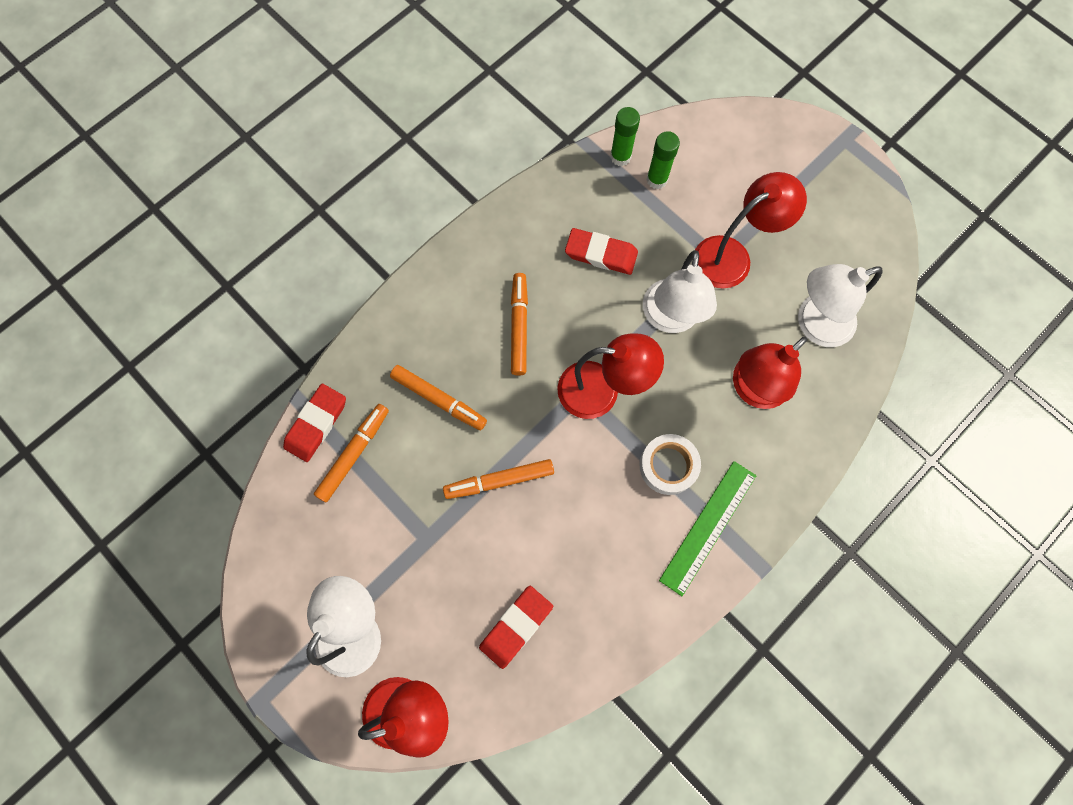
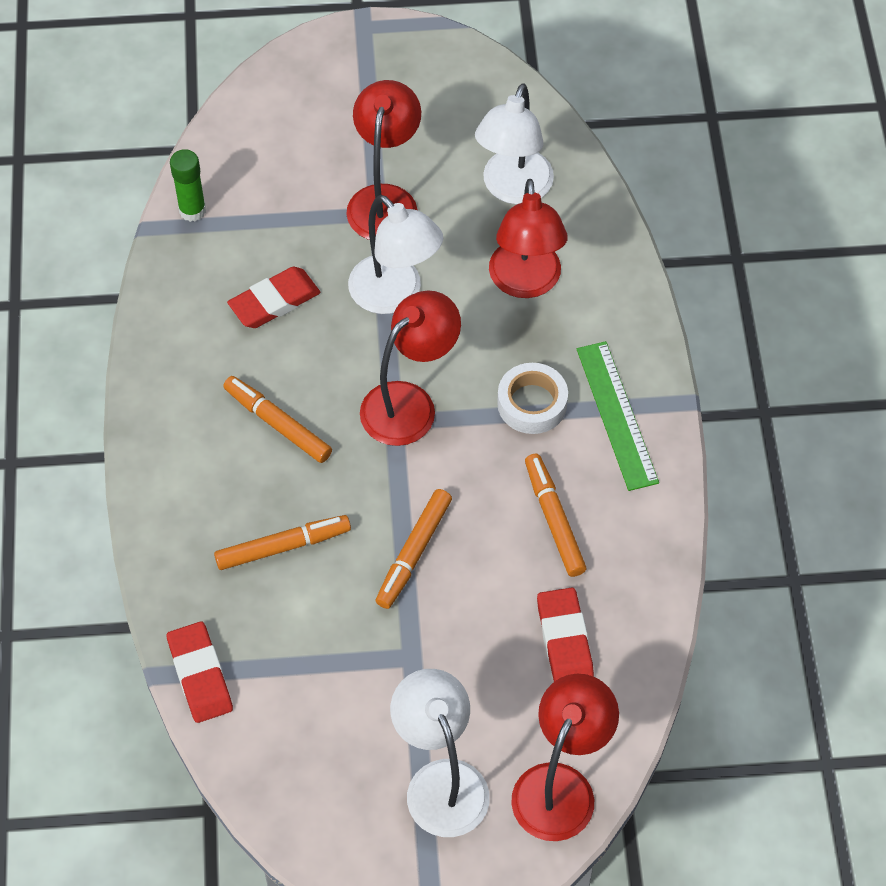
camera: 50 degrees left, 15 degrees down
orange marker [314,404,389,502] -> orange marker moved to [525,454,586,577]
green glue stick [647,131,680,189] -> none

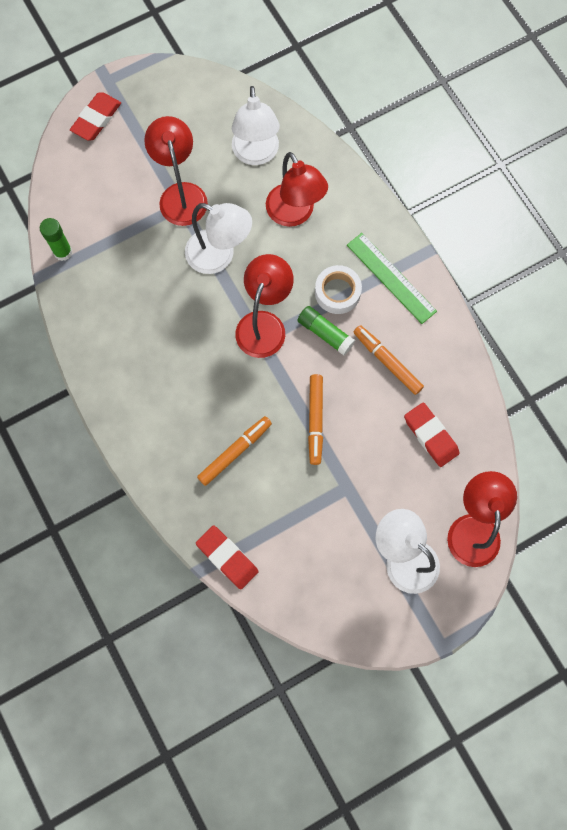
camera: 25 degrees left, 15 degrees up
orange marker [223,376,332,463] -> none
red eraser [227,267,320,328] -> red eraser moved to [70,92,121,141]
none -> green glue stick [297,306,355,355]

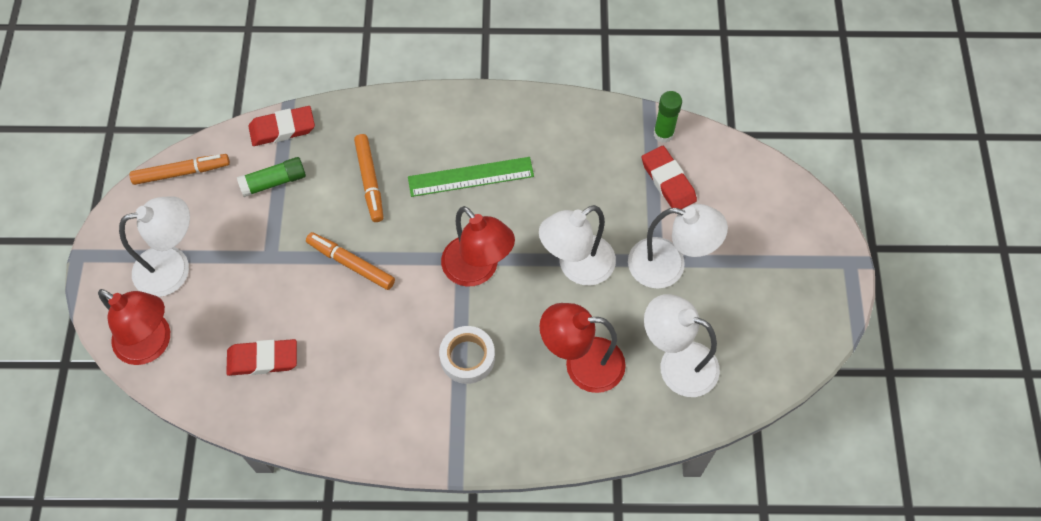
camera: 120 degrees right, 10 degrees down
red eraser [70,92,121,141] -> red eraser moved to [642,146,697,209]
red lamp [144,116,208,226] -> white lamp [628,204,728,289]
green glue stick [297,306,355,355] -> green glue stick moved to [237,157,306,197]
green ruler [347,233,437,324] -> green ruler moved to [408,157,534,197]
orange marker [354,325,424,395] -> orange marker moved to [130,154,230,185]

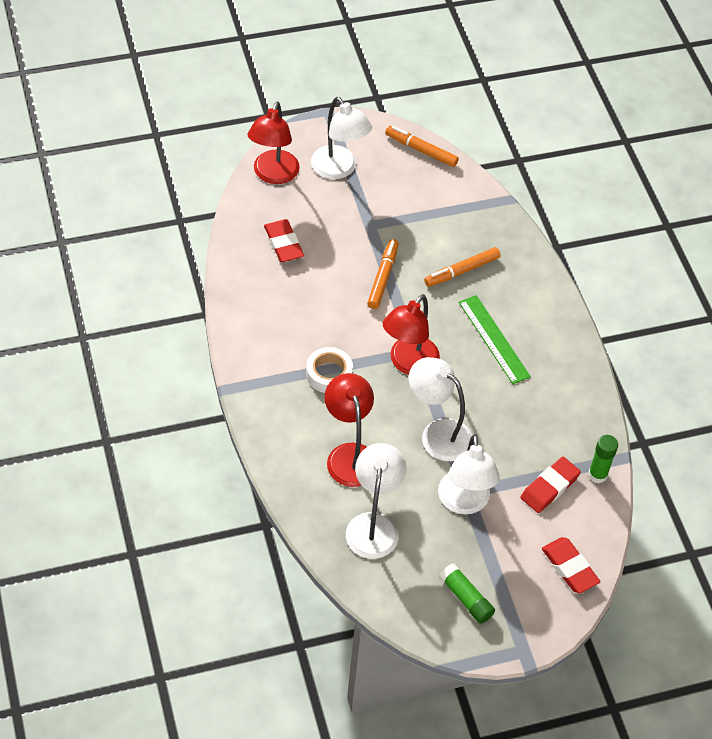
camera: 70 degrees right, 10 degrees down
orange marker [130,154,230,185] -> orange marker turned 150 degrees clockwise [385,126,459,167]
green glue stick [237,157,306,197] -> green glue stick moved to [439,563,495,624]
red eraser [248,106,315,146] -> red eraser moved to [542,537,600,593]

